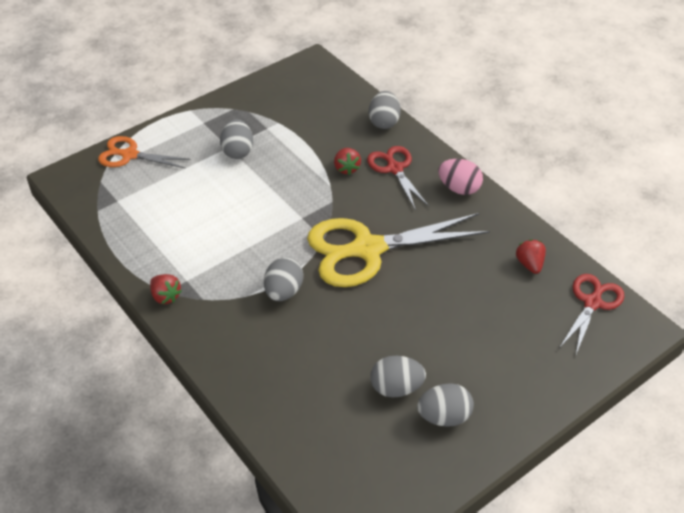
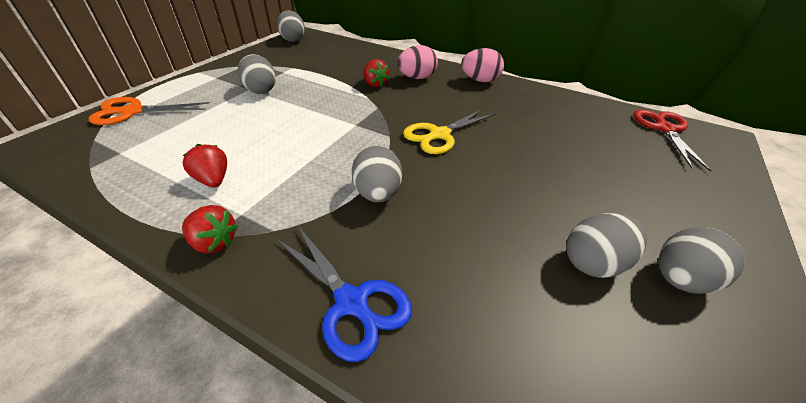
camera: 25 degrees left, 5 degrees down
yellow scissors [307,213,490,287] -> yellow scissors [403,109,496,154], size x0.55
red scissors [367,146,429,210] -> pink egg [397,45,438,79]
grey egg [369,91,401,129] -> grey egg moved to [277,11,305,42]
red strawberry [516,239,546,274] -> red strawberry moved to [183,144,227,187]
none -> blue scissors [276,226,412,362]

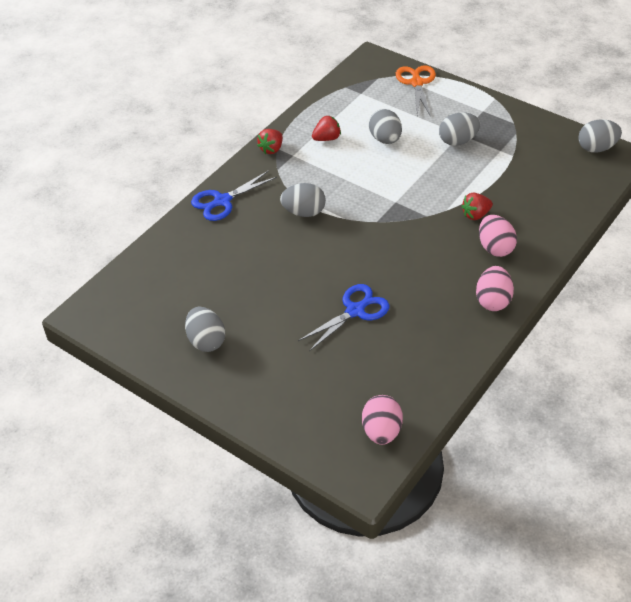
camera: 100 degrees right, 5 degrees up
yellow scissors [403,109,496,154] -> none
grey egg [567,213,647,278] -> grey egg moved to [369,109,402,144]
red scissors [633,109,711,172] -> pink egg [362,395,403,445]
none -> blue scissors [298,284,390,351]

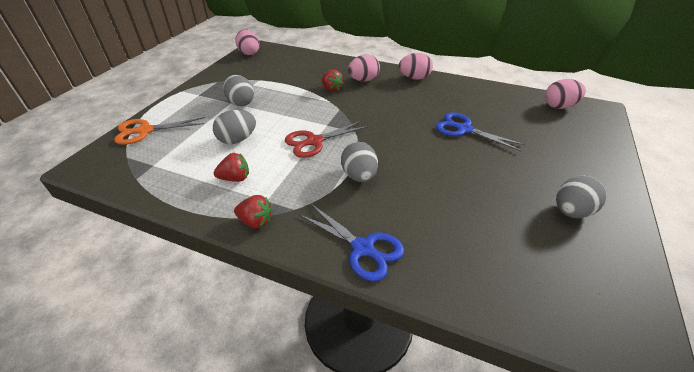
camera: 105 degrees left, 5 degrees down
red strawberry [312,115,341,141] -> red strawberry turned 120 degrees clockwise [214,153,249,182]
grey egg [578,119,622,152] -> pink egg [235,29,260,55]
none -> red scissors [285,121,369,158]

